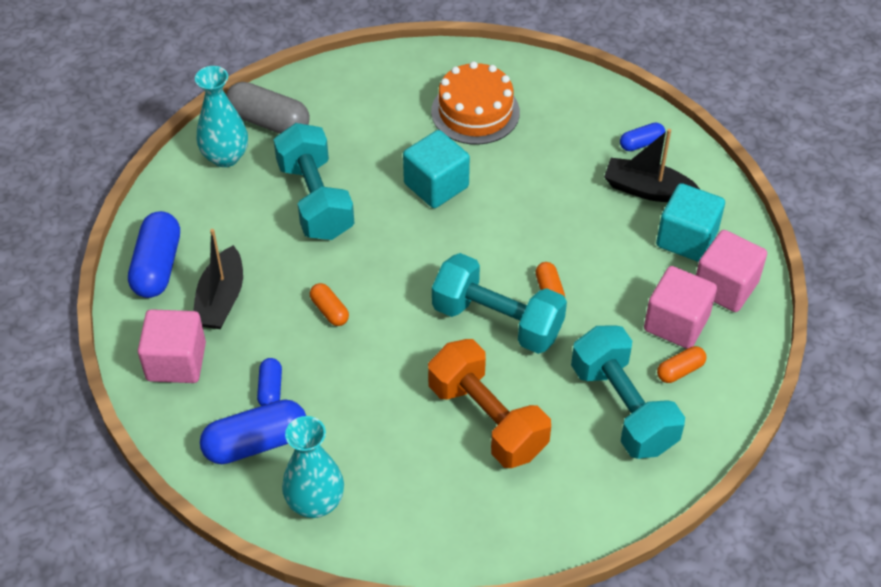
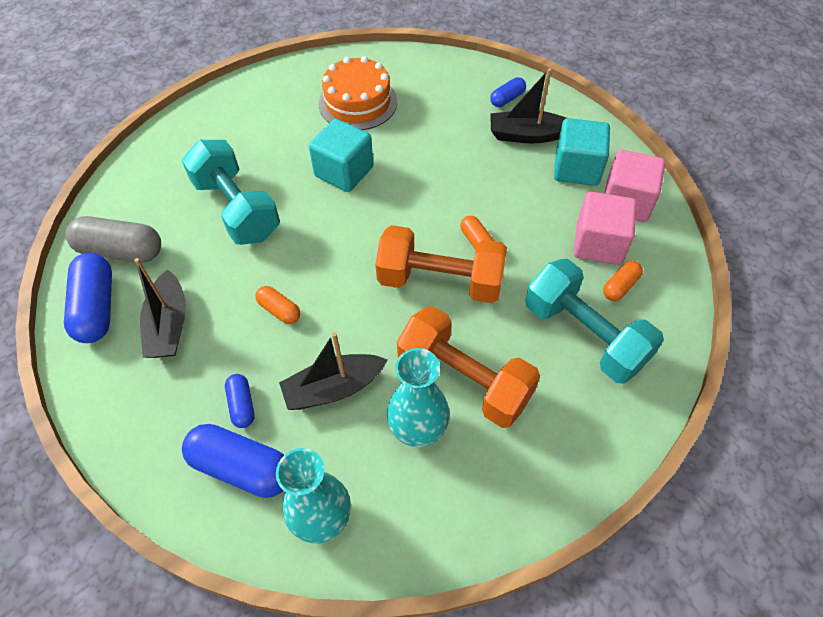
camera: 15 degrees left, 5 degrees up
pink cube [138,309,206,383] -> none
turquoise vase [195,66,248,167] -> turquoise vase moved to [387,348,450,447]
blue capsule [200,399,306,464] -> blue capsule turned 60 degrees clockwise [182,424,284,498]
grey capsule [226,82,310,134] -> grey capsule moved to [66,216,161,263]
turquoise dumbbell [432,253,567,354] -> orange dumbbell [375,225,507,303]
none -> black boat [279,332,387,410]

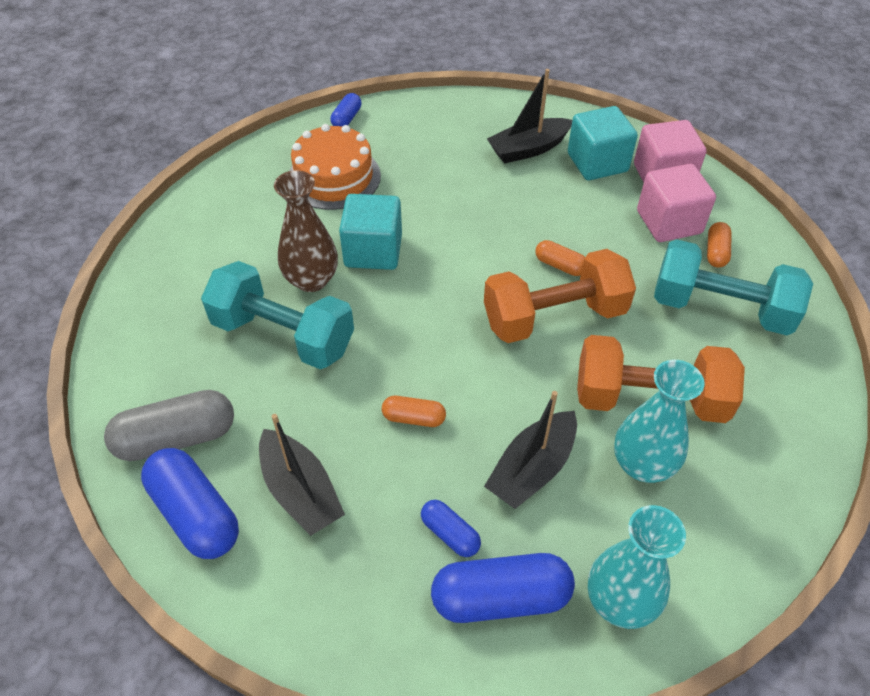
camera: 30 degrees left, 5 degrees down
blue capsule [490,77,526,107] -> blue capsule moved to [331,93,361,127]
none -> brown vase [274,170,338,292]

